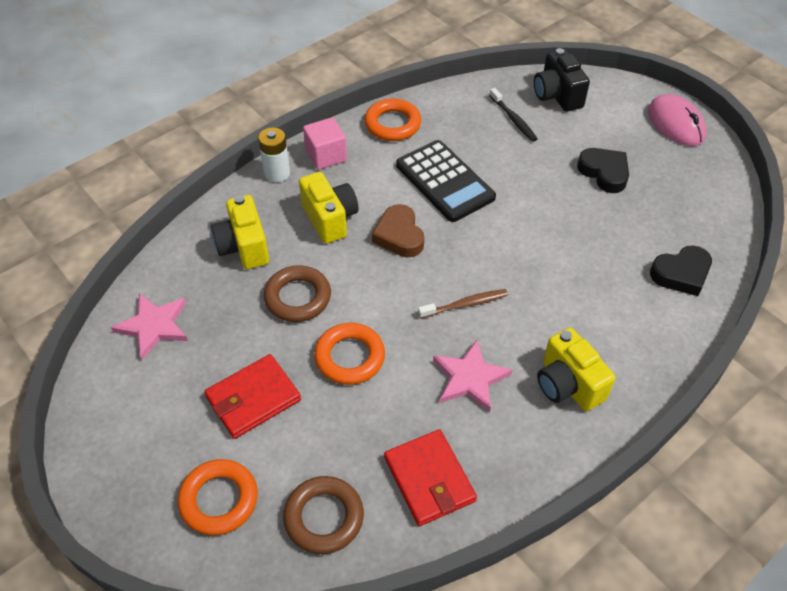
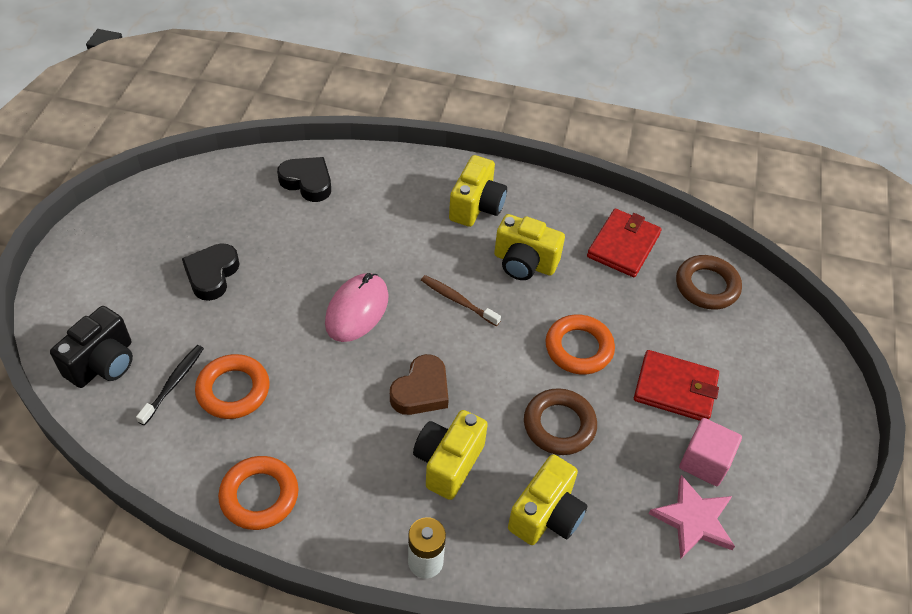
camera: 130 degrees left, 0 degrees up
orange ring [178,459,258,535] -> orange ring moved to [195,354,270,419]
pink cube [303,117,347,170] -> pink cube moved to [679,418,742,486]
black calculator [396,140,496,222] -> none
pink star [433,340,512,412] -> yellow camera [494,214,565,280]
pink mouse [648,94,706,146] -> pink mouse moved to [325,273,389,342]

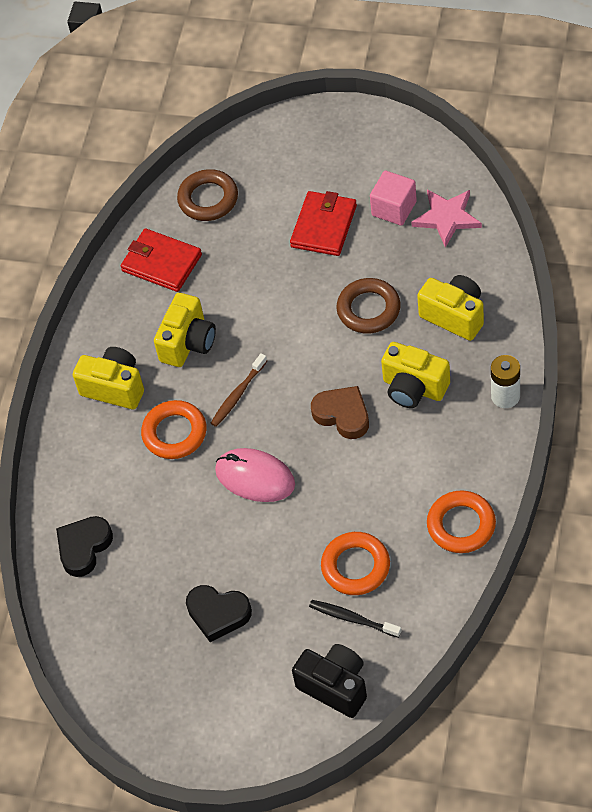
camera: 80 degrees left, 5 degrees up
orange ring [546,314,615,374] -> orange ring moved to [141,400,207,459]

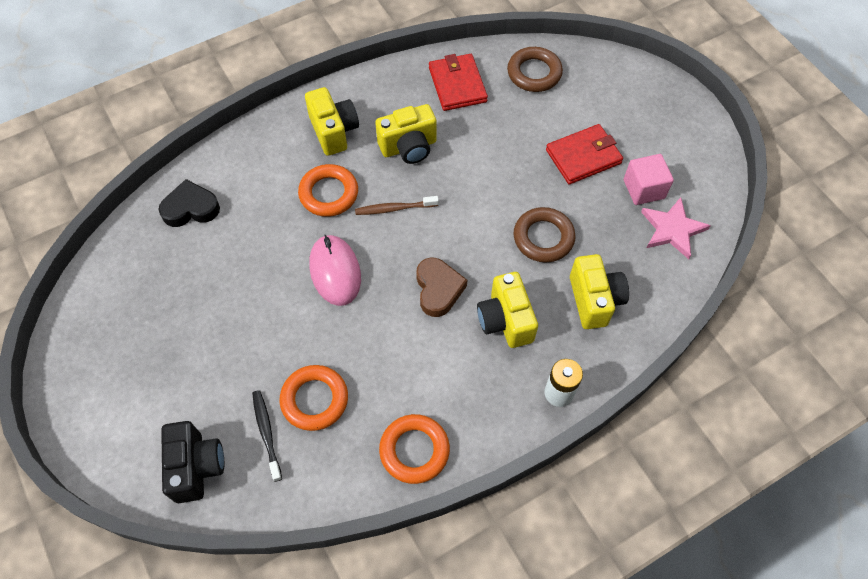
camera: 40 degrees right, 5 degrees up
black heart [186,585,252,642] -> none

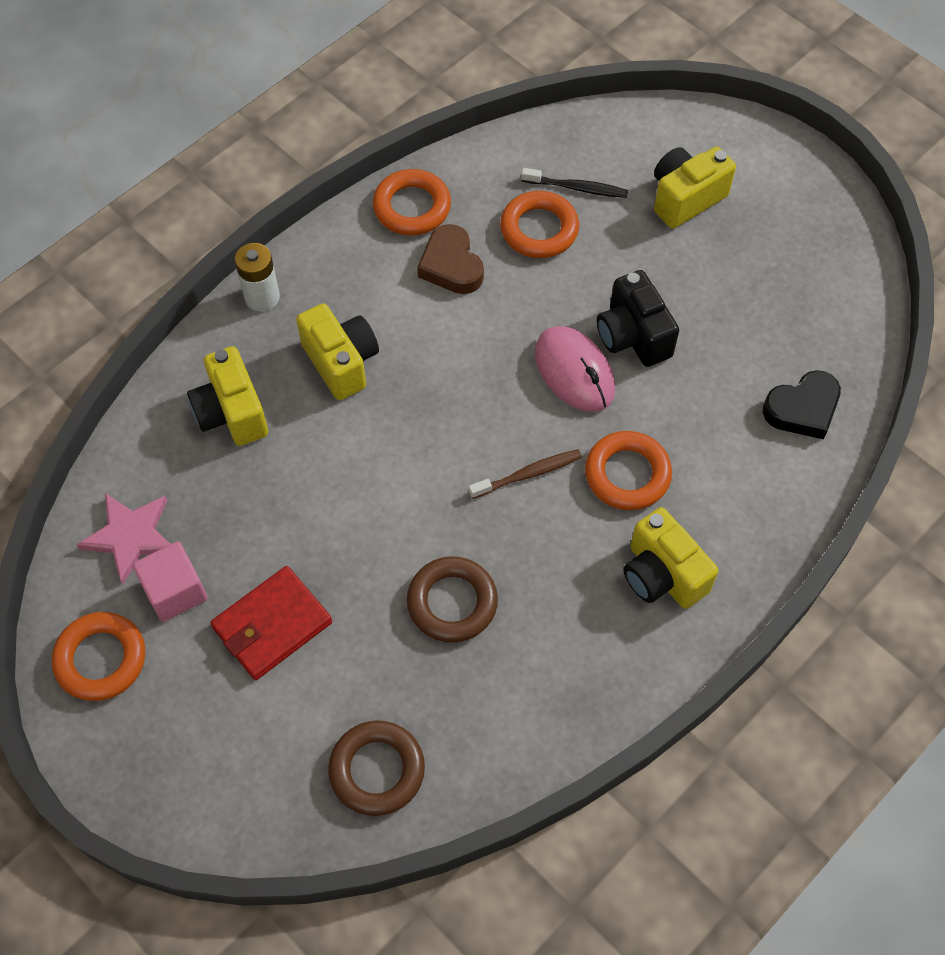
camera: 165 degrees right, 0 degrees up
black camera [161,421,224,503] -> black camera moved to [597,270,679,367]
black toothbrush [252,390,282,482] -> black toothbrush turned 45 degrees counterclockwise [521,168,628,198]
yellow camera [375,104,437,164] -> yellow camera moved to [654,147,736,229]
brown heart [416,257,467,317] -> brown heart moved to [417,224,484,294]
red wallet [429,54,488,111] -> none
brown ring [514,207,576,263] -> brown ring moved to [407,556,498,643]
none -> orange ring [52,612,145,701]

